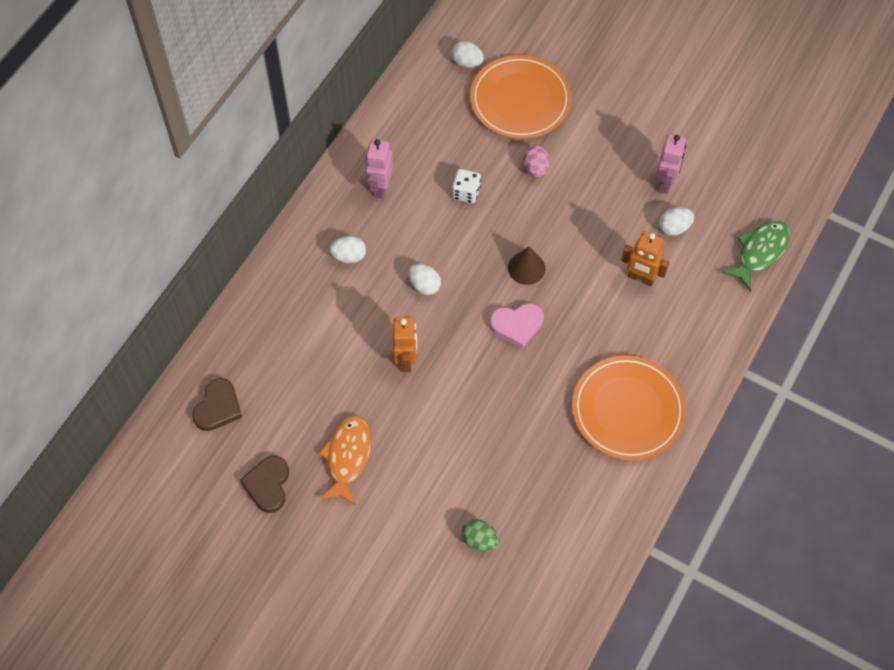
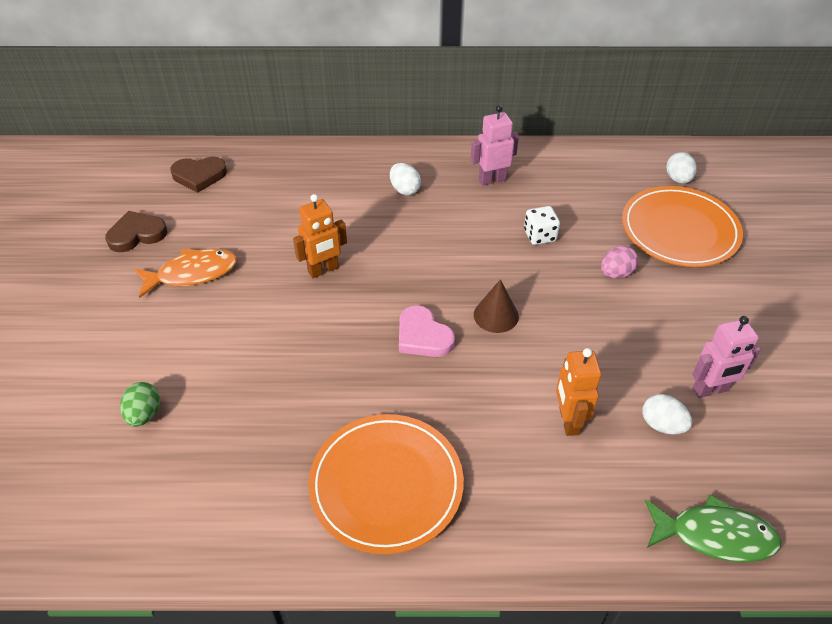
camera: 60 degrees right, 15 degrees down
white egg [408,264,441,295] -> none

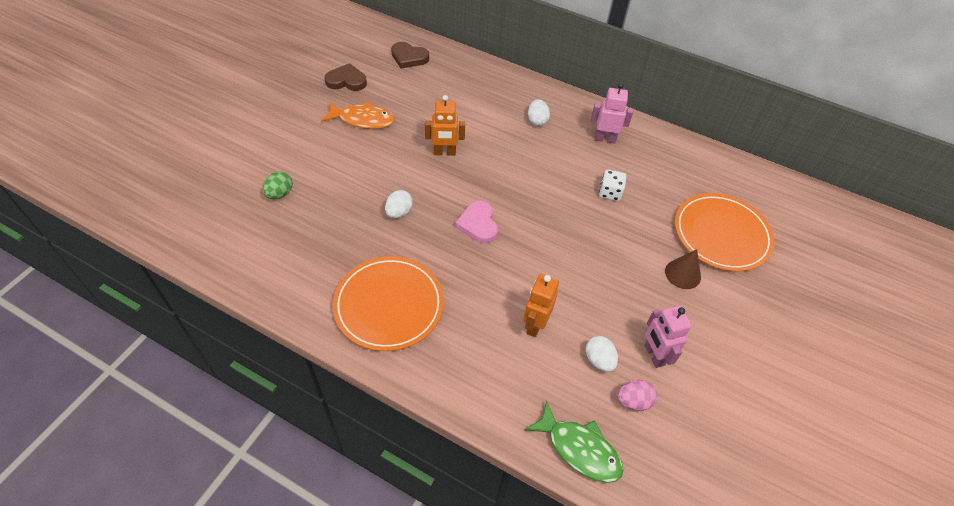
camera: 25 degrees right, 5 degrees up
brown cone [474,279,519,333] -> brown cone moved to [665,249,701,289]
pink egg [601,246,639,279] -> pink egg moved to [617,380,657,411]
white egg [666,152,697,184] -> white egg moved to [385,190,413,218]
pink robot [692,316,761,398] -> pink robot turned 60 degrees clockwise [644,306,692,368]

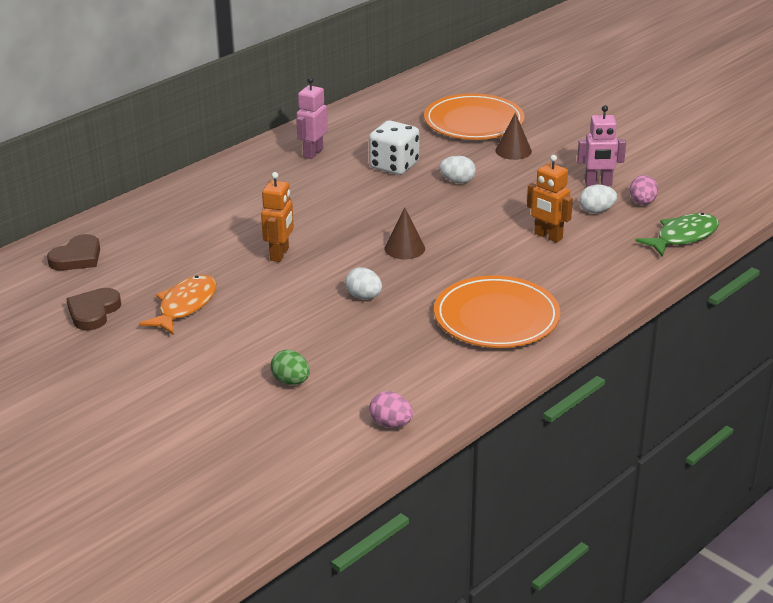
camera: 70 degrees left, 20 degrees down
pink heart [455,201,498,243] -> brown cone [384,207,425,259]
white egg [528,99,550,126] -> white egg moved to [439,156,476,183]
white dice [599,170,627,201] -> white dice [369,120,419,175], size x1.60
none -> pink egg [369,391,413,428]

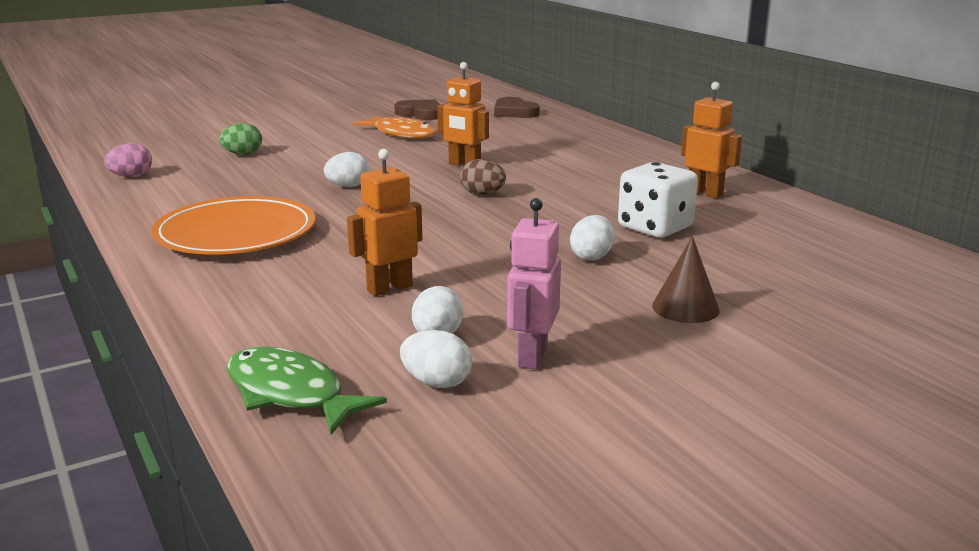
camera: 105 degrees right, 10 degrees down
pink robot [296,77,328,159] -> orange robot [681,82,742,199]
brown cone [384,207,425,259] -> none
orange plate [424,94,524,140] -> none
pink egg [630,175,658,205] -> white egg [400,330,472,388]
green fish [635,213,719,257] -> green fish turned 150 degrees clockwise [227,347,387,435]
none -> brown egg [460,159,506,195]

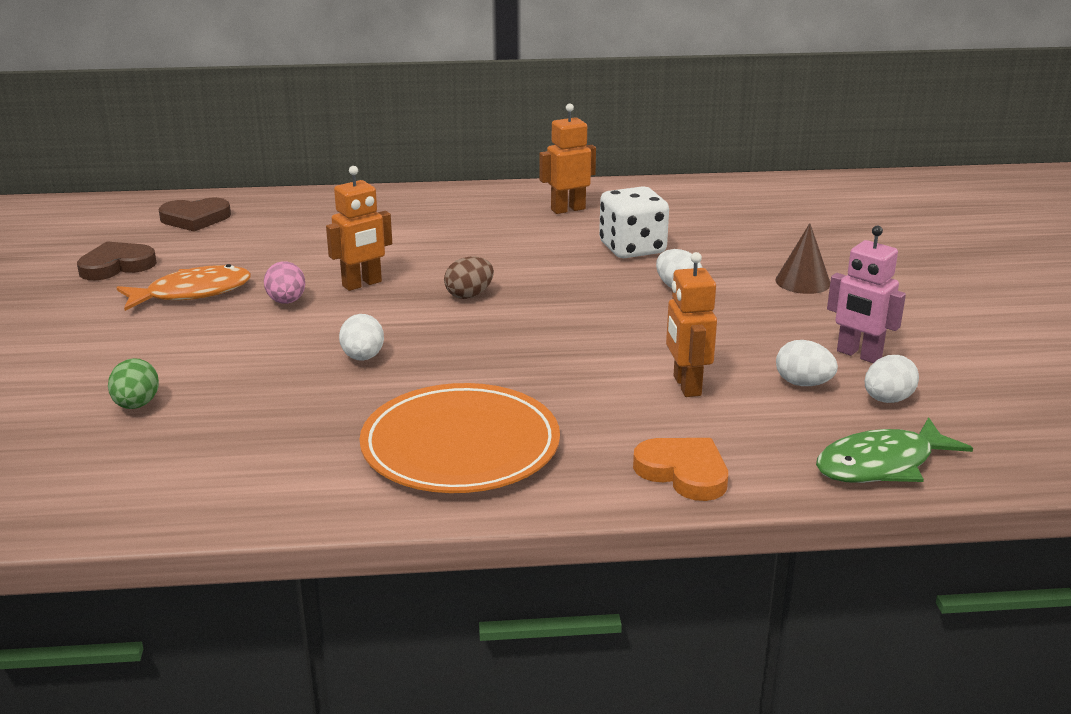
camera: 65 degrees left, 5 degrees up
pink egg [104,143,152,177] -> pink egg moved to [264,261,305,304]
none -> orange heart [633,438,728,501]

